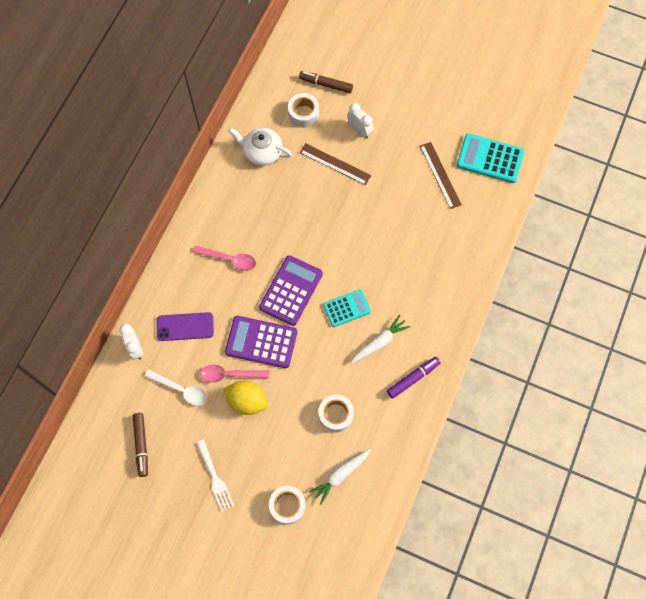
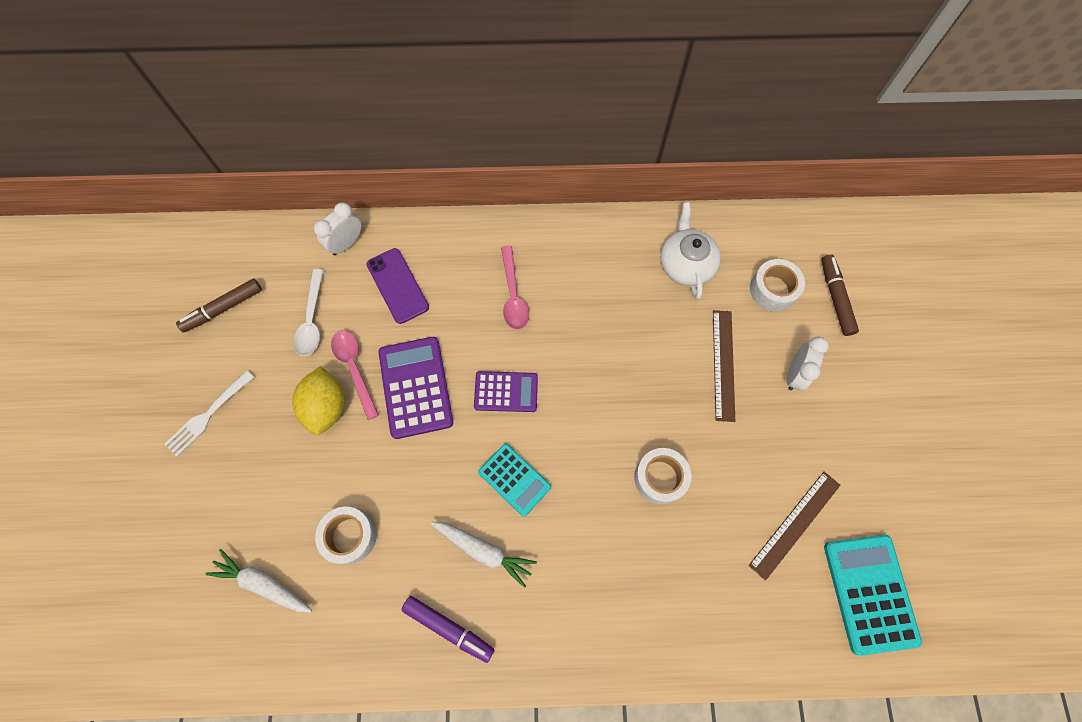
camera: 65 degrees right, 0 degrees up
purple calculator [259,255,323,326] -> purple calculator [474,371,538,412], size x0.65
white tape [269,486,306,524] -> white tape moved to [634,448,691,504]

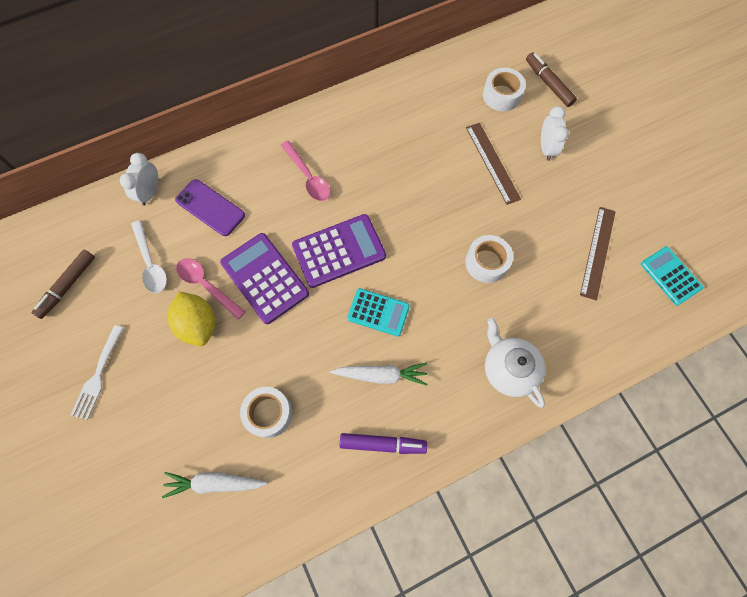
camera: 25 degrees left, 0 degrees up
purple calculator [474,371,538,412] -> purple calculator [292,214,386,288], size x1.54
white teapot [660,202,721,300] -> white teapot moved to [485,318,545,408]
turquoise calculator [824,535,922,656] -> turquoise calculator [641,246,703,306], size x0.65

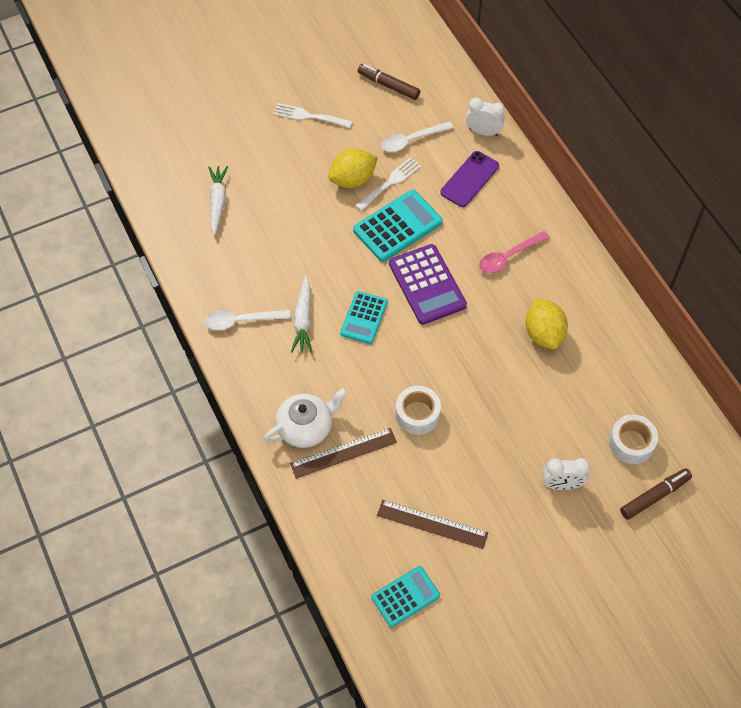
camera: 90 degrees right, 10 degrees down
pink spoon [176,258,245,320] -> white fork [355,157,421,211]
purple calculator [220,233,309,324] -> turquoise calculator [353,190,443,262]
white tape [240,387,292,438] -> none
purple marker [340,433,427,454] -> white spoon [205,310,290,330]
brown ruler [466,123,521,205] -> brown ruler moved to [290,428,397,479]
none -> yellow lemon [525,298,568,349]

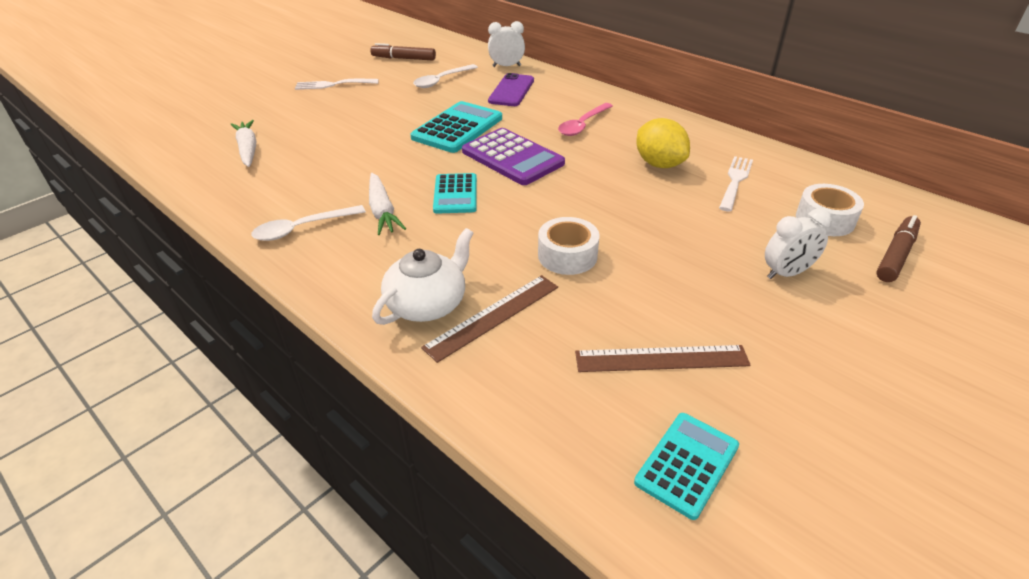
camera: 20 degrees left, 20 degrees down
yellow lemon [328,149,378,188] -> none
white fork [355,157,421,211] -> white fork moved to [719,156,753,212]

